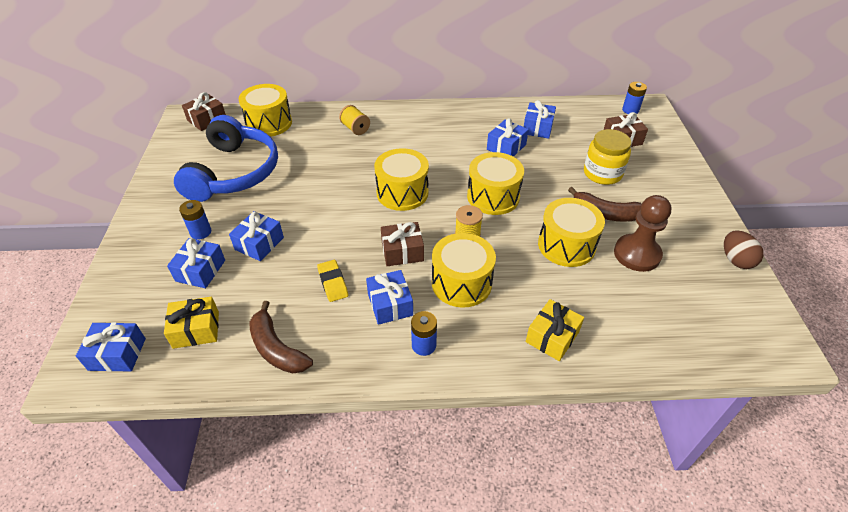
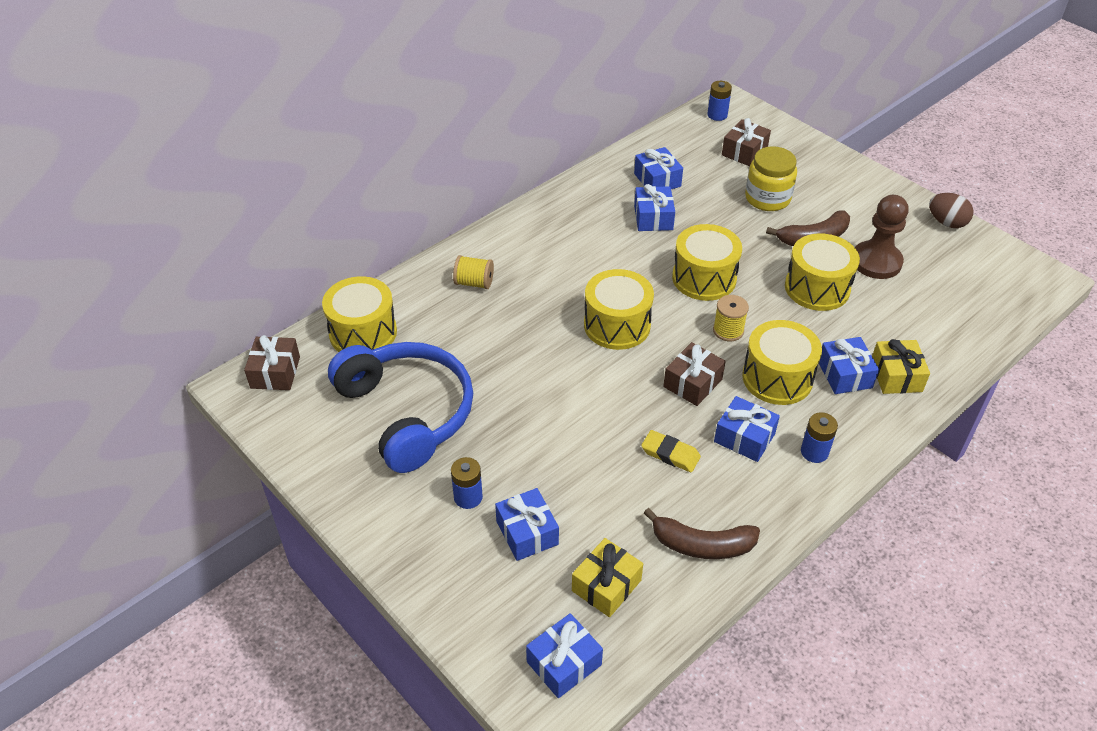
camera: 40 degrees left, 0 degrees up
blue gift [229,211,284,261] -> blue gift moved to [819,337,879,394]

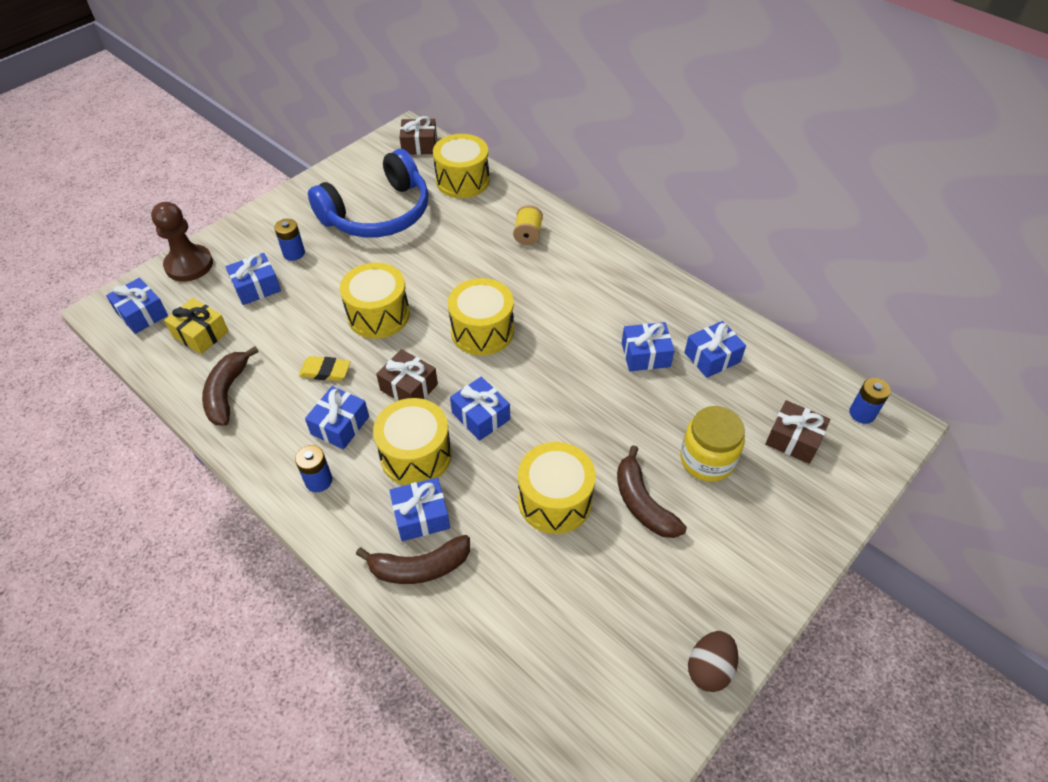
camera: 85 degrees right, 5 degrees up
yellow eraser [641,430,701,472] -> yellow eraser turned 75 degrees clockwise [299,356,351,381]
yellow drum [672,224,742,301] -> yellow drum moved to [340,263,410,339]
yellow spool [713,295,749,341] -> blue gift [450,377,510,441]
brown pawn [855,195,909,279] -> brown pawn moved to [151,202,213,282]
yellow gift [872,339,930,394] -> brown banana [356,535,470,584]

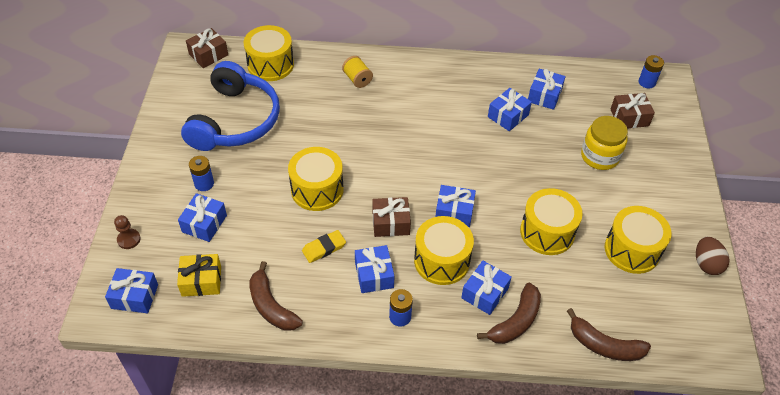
camera: 40 degrees left, 0 degrees up
brown pawn [151,202,213,282] -> brown pawn [114,215,141,249], size x0.52
yellow drum [448,278,514,356] -> yellow drum moved to [605,206,671,274]
brown banana [617,445,687,538] -> brown banana moved to [567,308,651,361]

